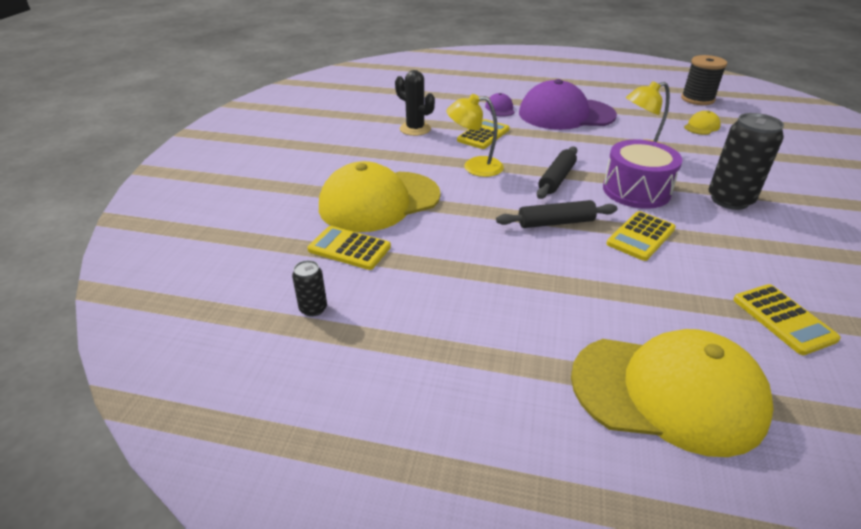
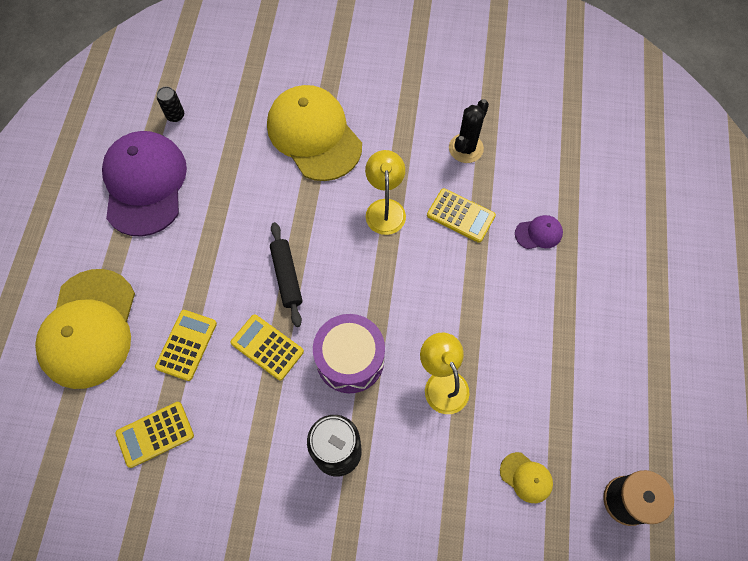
camera: 85 degrees right, 30 degrees up
yellow calculator [307,226,391,270] -> yellow calculator moved to [155,310,217,381]
purple cap [519,79,617,130] -> purple cap moved to [102,131,187,237]
black rolling pin [537,146,577,199] -> none

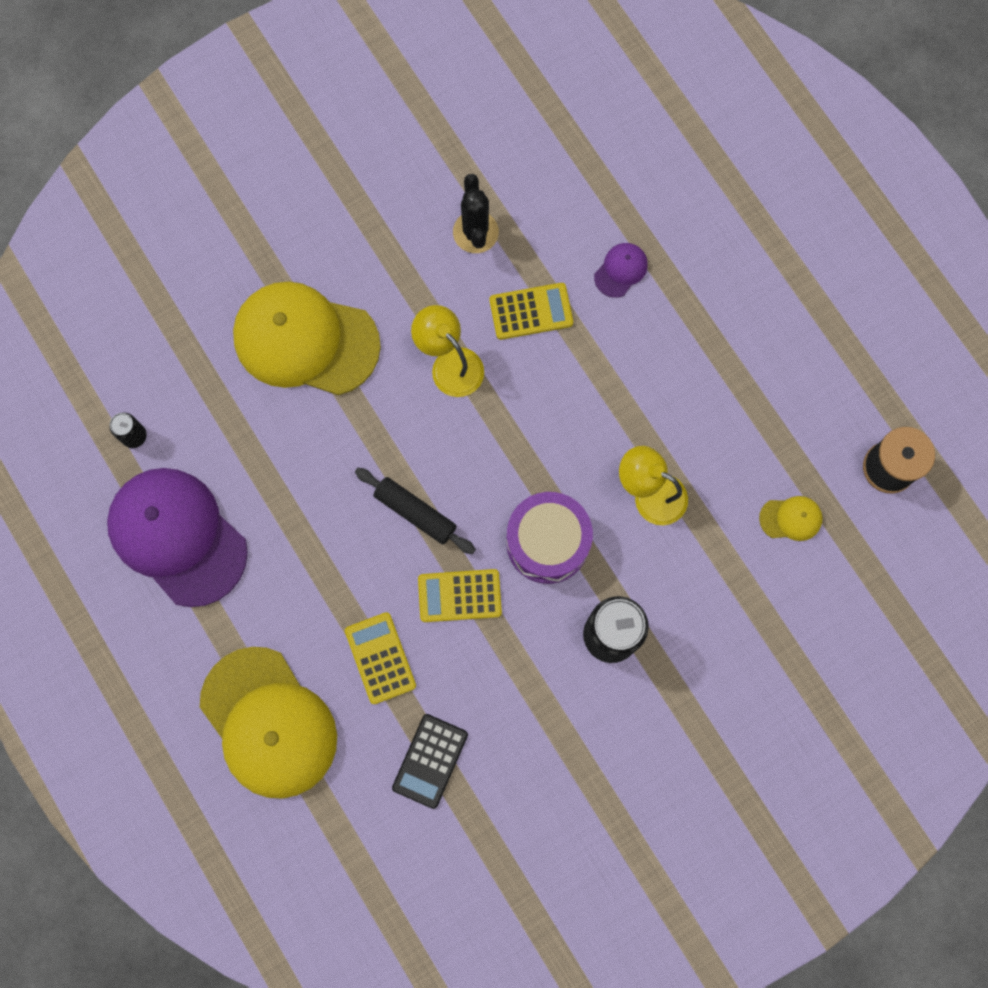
camera: 40 degrees left, 10 degrees up
yellow calculator [115,402,194,468] -> black calculator [392,714,468,809]

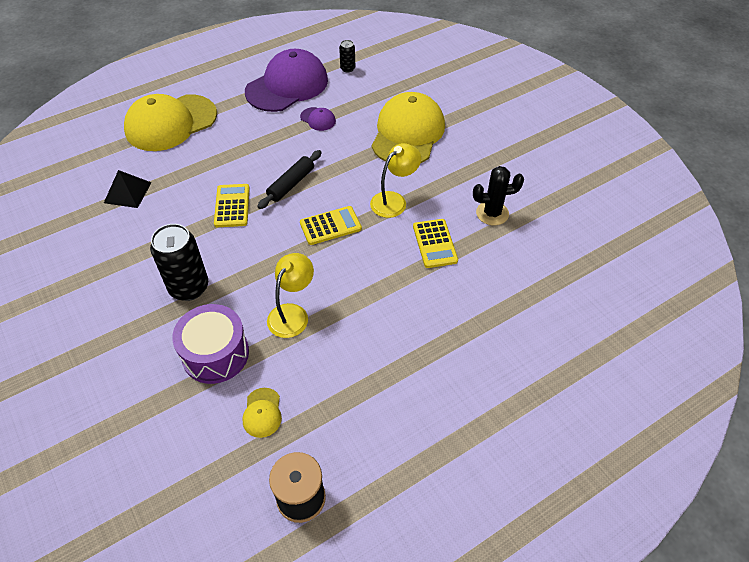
camera: 90 degrees right, 25 degrees down
yellow calculator [345,612,416,704] -> yellow calculator moved to [300,206,362,245]
black calculator [392,714,468,809] -> black pyramid [104,170,152,208]
purple drum [506,492,593,584] -> purple drum moved to [172,304,249,384]
purple cap [594,243,648,298] -> purple cap moved to [300,107,336,131]

